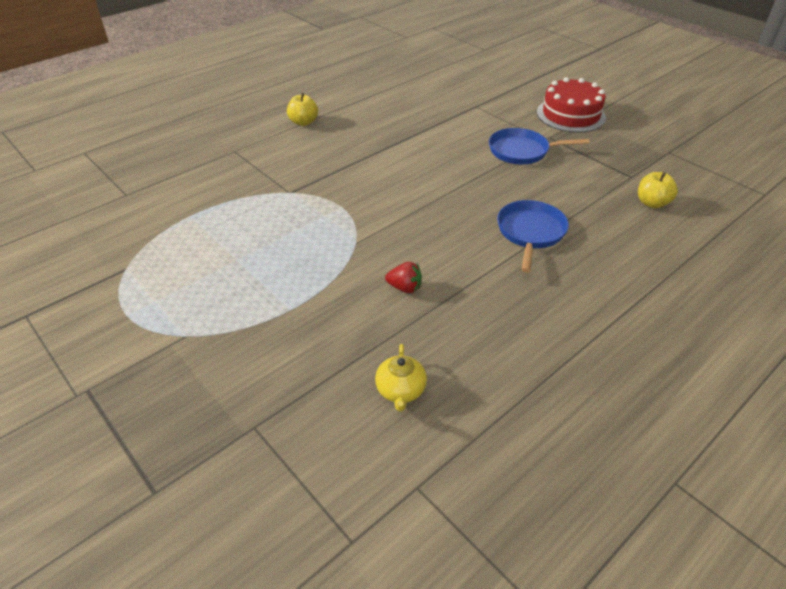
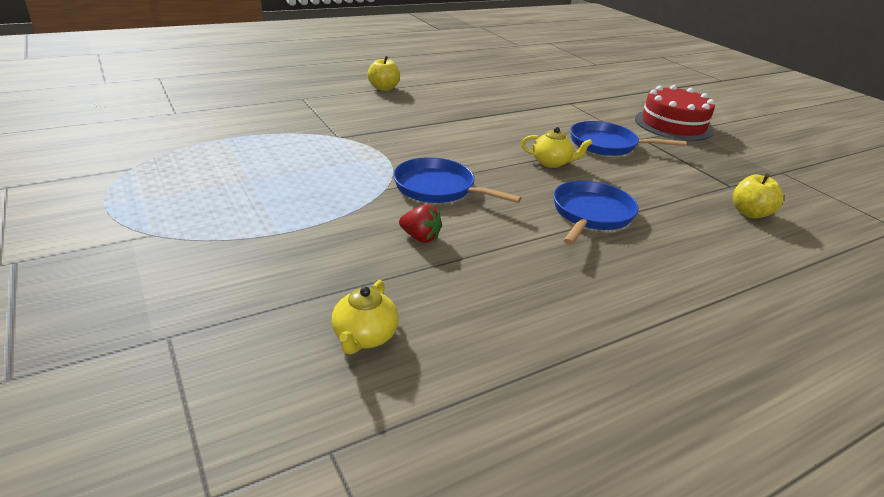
camera: 10 degrees right, 10 degrees down
none -> blue pan [393,157,522,203]
none -> yellow teapot [521,127,593,168]

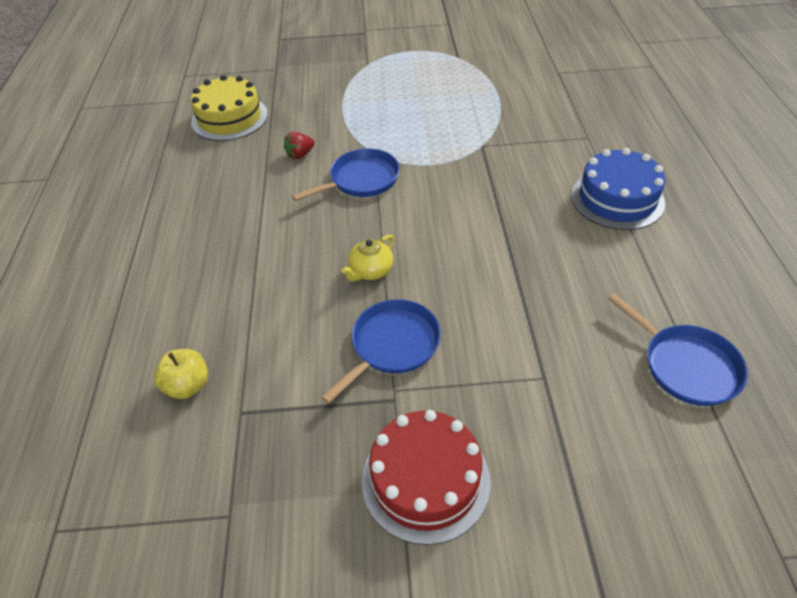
camera: 120 degrees right, 15 degrees up
yellow teapot [331,280,399,354] -> yellow cake [191,75,268,141]
yellow apple [368,56,400,91] -> blue cake [571,148,666,230]
blue pan [553,181,639,245] -> blue pan moved to [608,294,748,406]

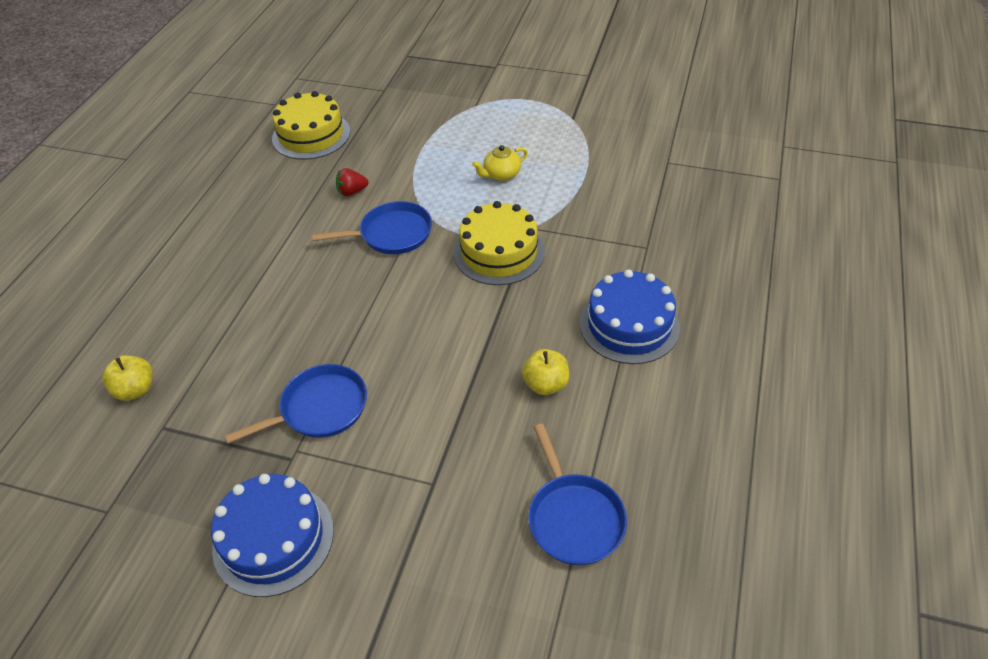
camera: 20 degrees right, 0 degrees up
yellow teapot [341,235,394,281] -> yellow teapot moved to [472,145,528,181]
red cake [362,410,491,545] -> blue cake [211,474,334,597]
none -> yellow cake [454,201,545,285]
none -> yellow apple [522,349,569,395]

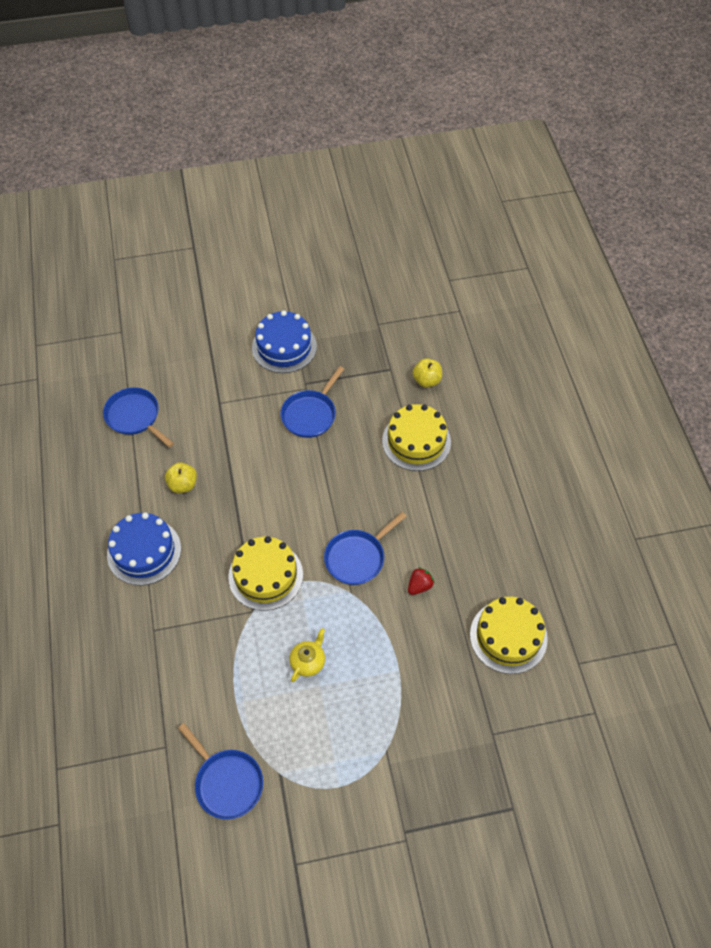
camera: 150 degrees right, 10 degrees up
none -> blue pan [178,723,263,819]
none -> yellow cake [382,404,451,471]

